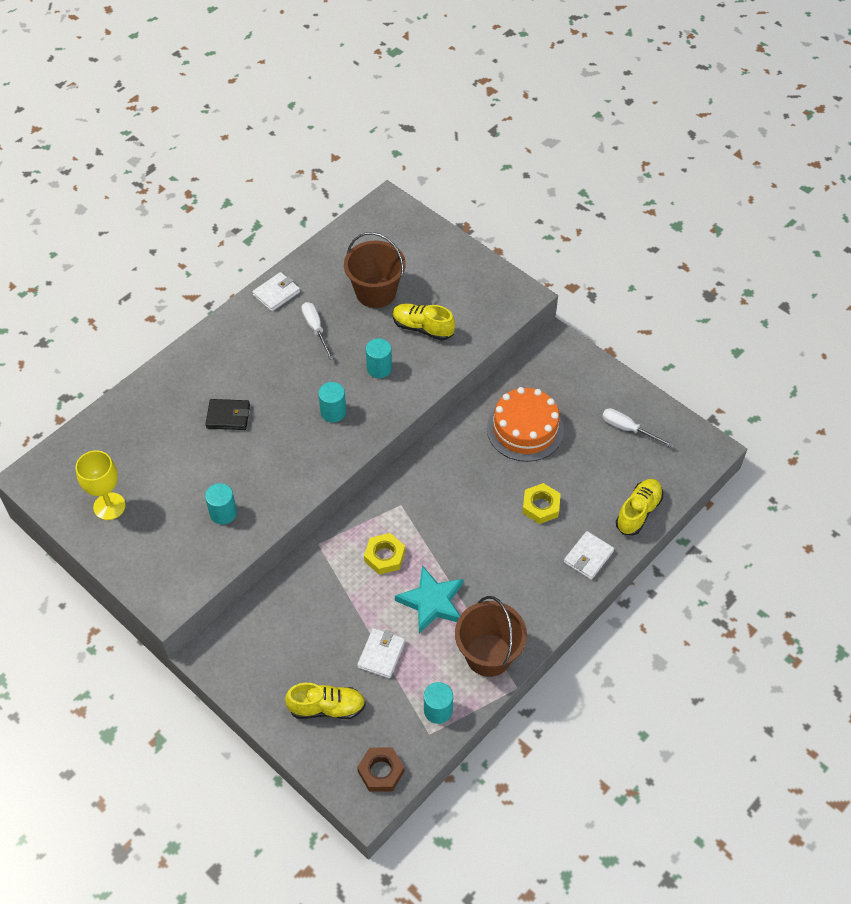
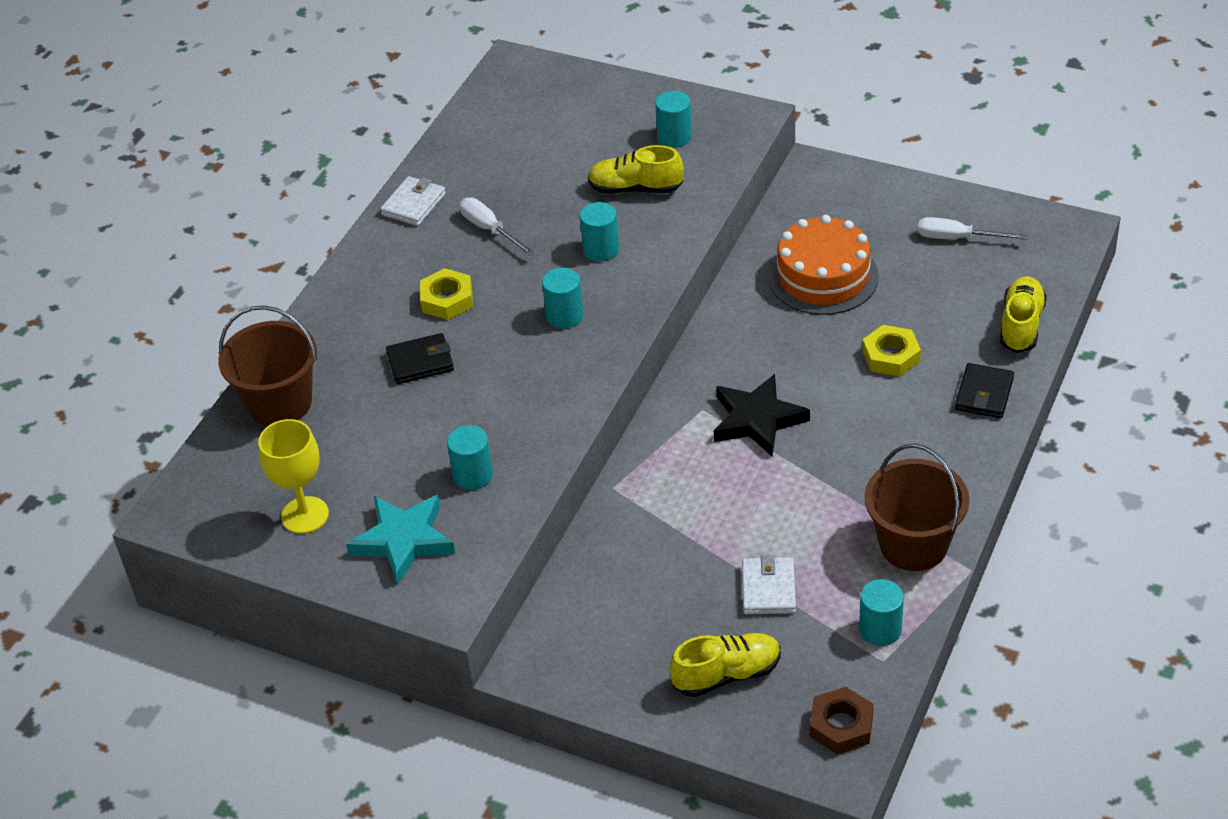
camera: 15 degrees left, 10 degrees down
brown bucket [344,232,405,308] -> brown bucket moved to [218,305,317,426]
yellow nut [364,533,405,575] -> yellow nut moved to [420,268,473,320]
turquoise star [395,565,463,634] -> turquoise star moved to [346,495,455,584]
white wallet [564,531,614,580] -> black wallet [955,363,1014,418]
none -> turquoise cylinder [655,91,692,148]
none -> black star [714,374,810,456]

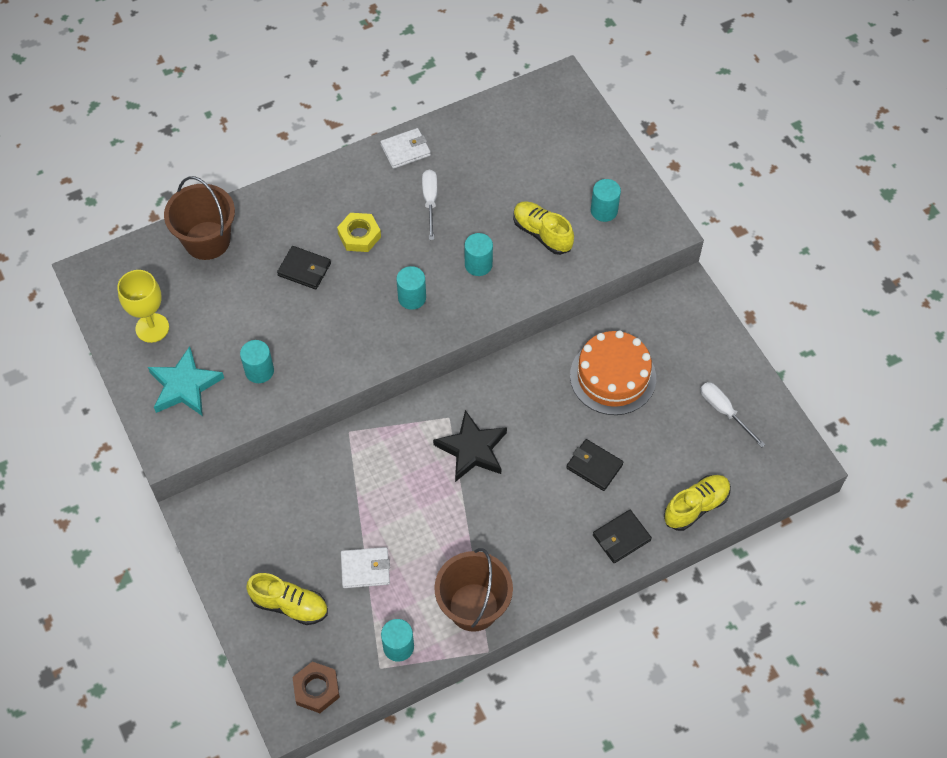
camera: 35 degrees right, 15 degrees up
white wallet [742,555,796,615] -> white wallet turned 45 degrees clockwise [341,547,390,588]
yellow nut [862,325,921,377] -> black wallet [566,439,623,491]

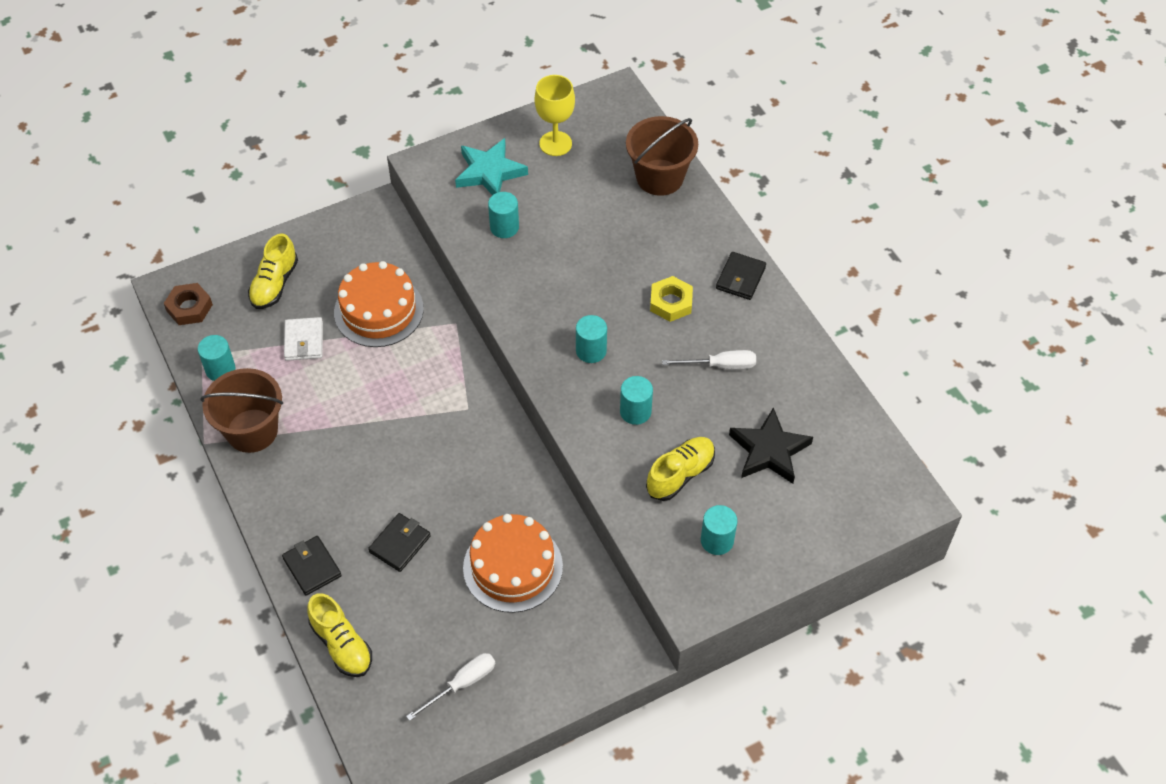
camera: 90 degrees right, 5 degrees down
black wallet [277,246,331,289] -> black wallet moved to [716,252,766,300]
white wallet [380,128,431,169] -> none
black star [433,410,507,482] -> black star moved to [729,407,813,484]
none -> orange cake [334,261,424,347]

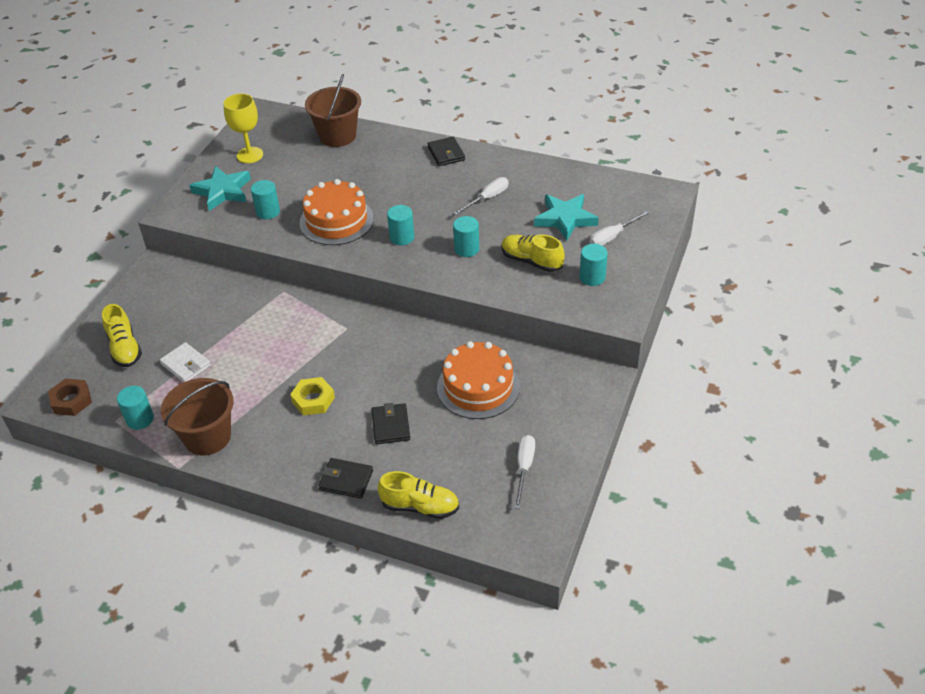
camera: 40 degrees left, 10 degrees down
orange cake [334,261,424,347] -> orange cake moved to [300,179,374,245]
yellow shoe [646,437,715,501] -> yellow shoe turned 60 degrees counterclockwise [501,234,565,272]
yellow nut [650,276,693,322] -> yellow nut moved to [290,377,335,416]
black star [729,407,813,484] -> turquoise star [534,194,599,240]
none -> white screwdriver [590,211,649,246]

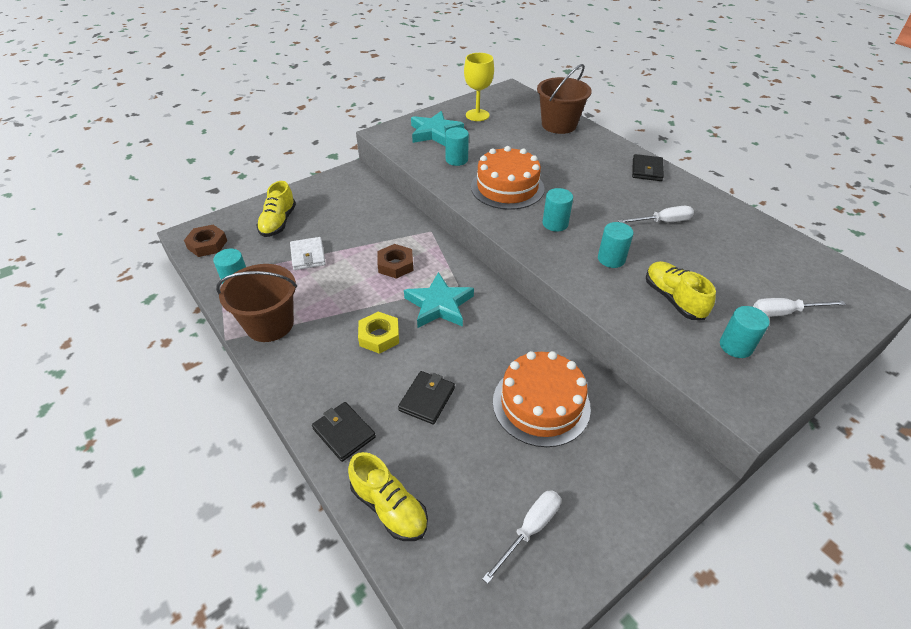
camera: 30 degrees right, 0 degrees up
turquoise star [534,194,599,240] -> turquoise star moved to [404,272,474,328]
none -> brown nut [377,244,414,279]

